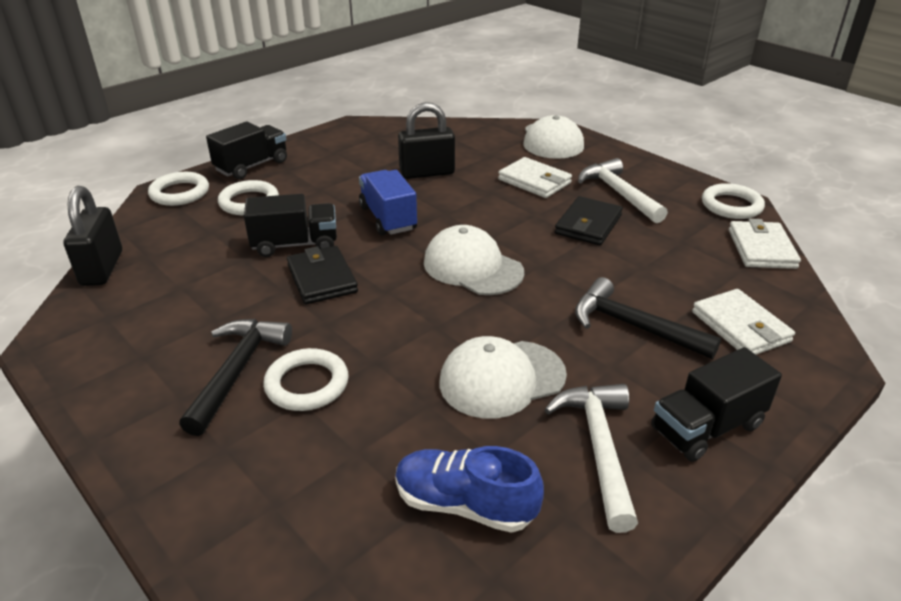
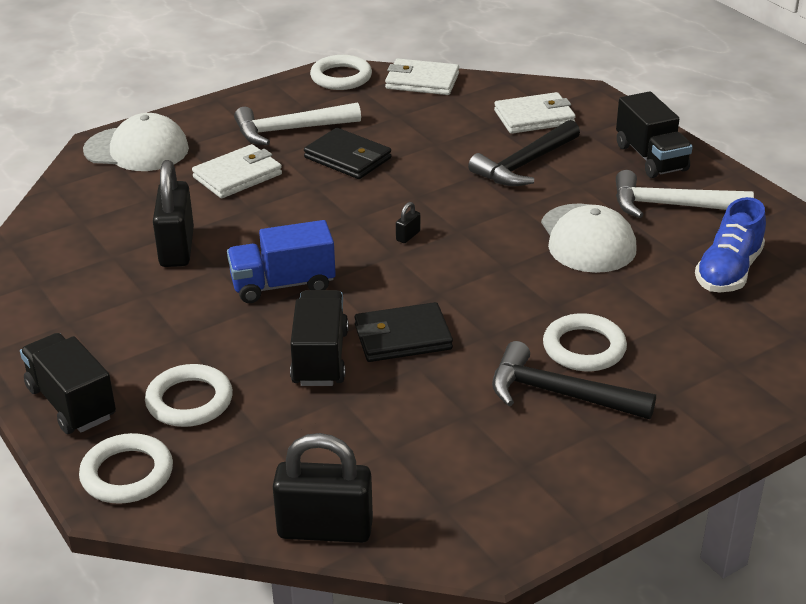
camera: 80 degrees left, 0 degrees up
white cap [424,225,524,295] -> black padlock [396,202,420,243]

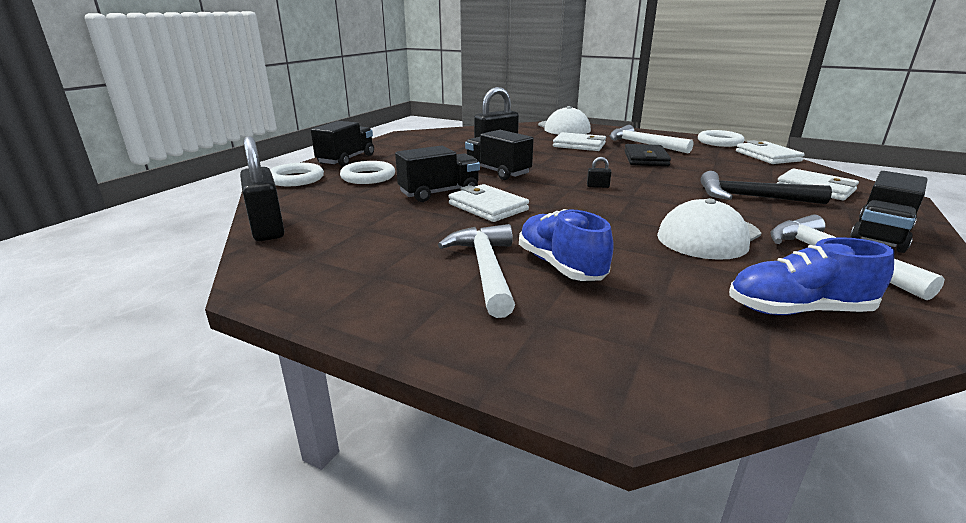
camera: 60 degrees right, 10 degrees down
blue truck [227,220,336,303] -> black truck [465,130,534,180]
black wallet [354,302,453,362] -> white wallet [449,184,529,222]
black hammer [492,341,656,419] -> white hammer [438,224,515,318]
white ring [543,313,627,371] -> blue shoe [519,209,614,281]

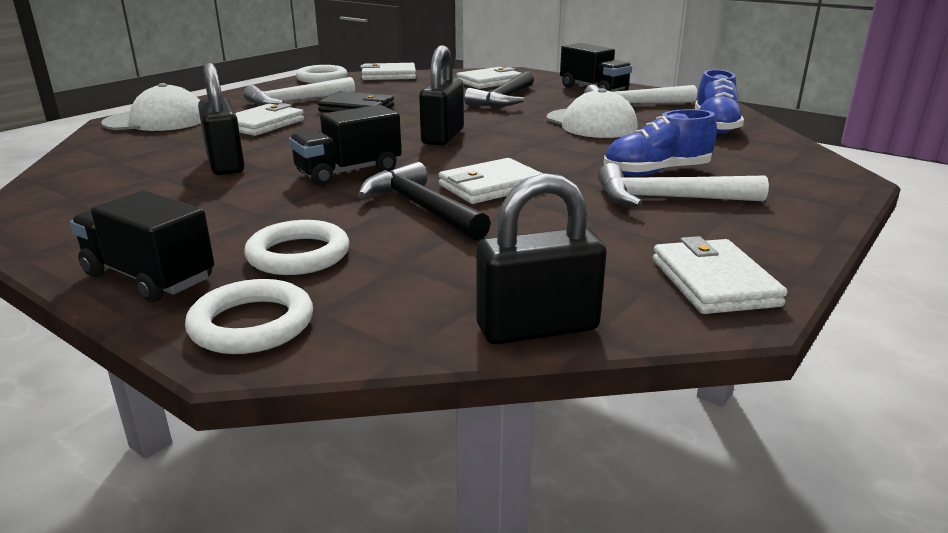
camera: 80 degrees left, 0 degrees up
black truck [395,146,480,202] -> black hammer [358,162,491,241]
black padlock [587,157,611,188] -> black padlock [419,45,464,145], size x2.48
none -> white wallet [653,236,788,314]

